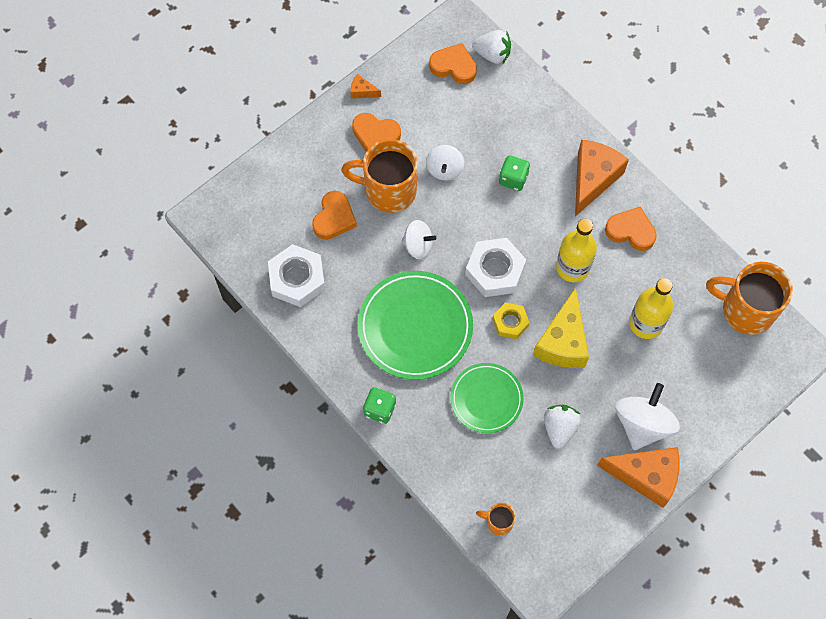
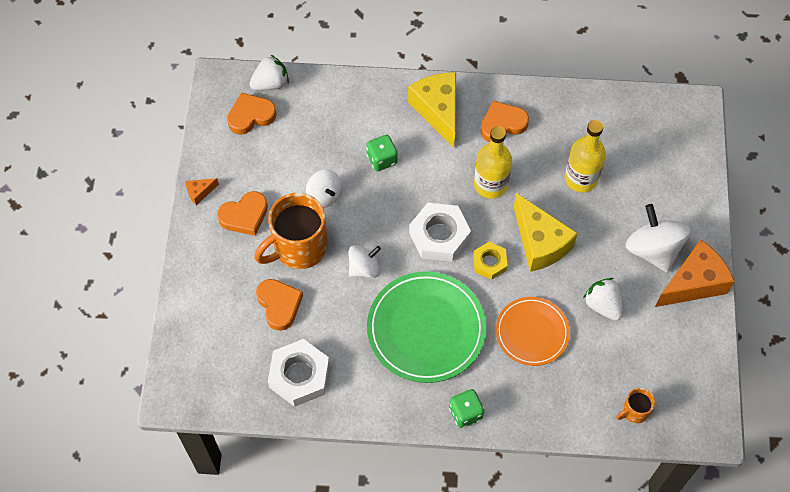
camera: 45 degrees left, 5 degrees down
green plate [450,363,524,433] -> orange plate [496,297,570,366]
orange cheese [575,140,629,217] -> yellow cheese [408,72,456,148]
orange mug [706,262,793,335] -> none

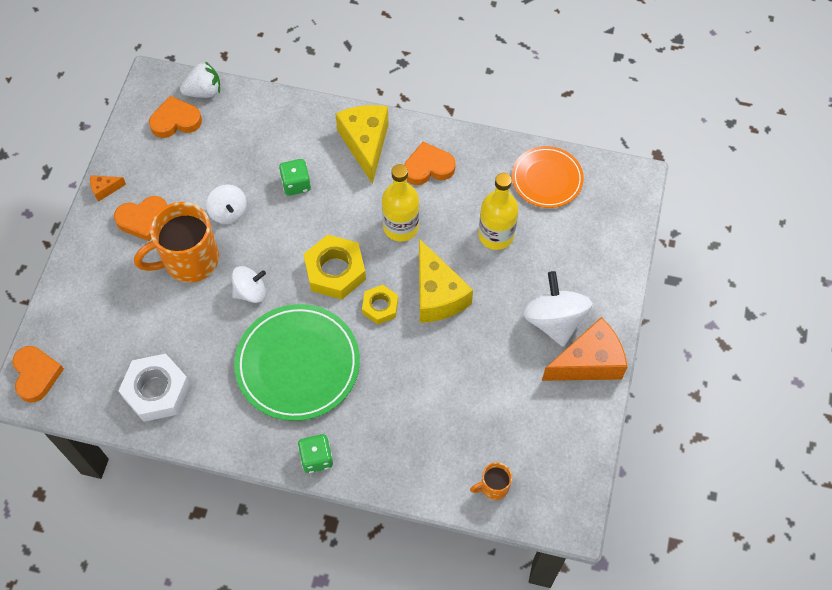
camera: 10 degrees right, 0 degrees up
orange heart [256,279,303,331] -> orange heart moved to [12,346,64,403]
white nut [409,203,471,262] -> yellow nut [303,235,366,299]
orange plate [496,297,570,366] -> orange plate moved to [512,146,584,208]
white strawberry [583,278,623,321] -> none

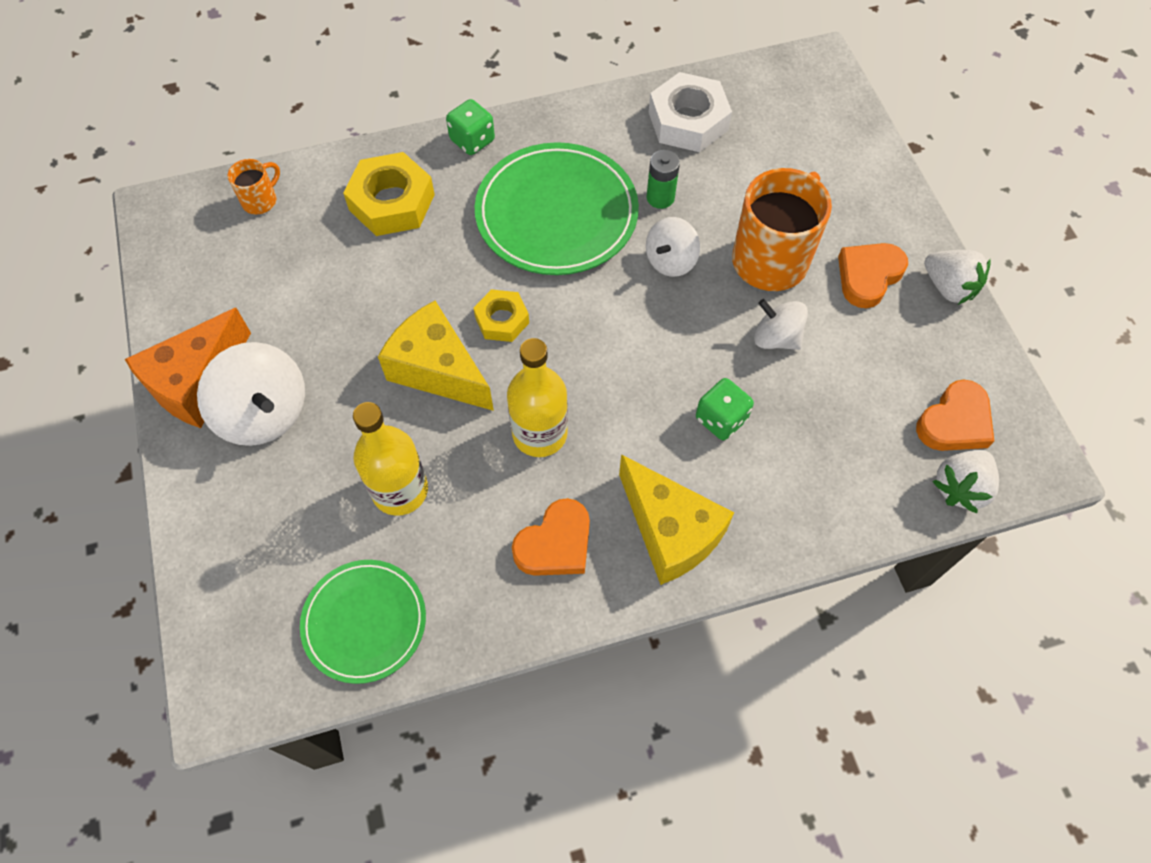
camera: 150 degrees right, 0 degrees up
orange heart [12,346,64,403] -> none
orange cheese [90,175,126,202] -> white strawberry [924,250,991,305]
yellow nut [303,235,366,299] -> yellow nut moved to [343,152,435,236]
orange plate [512,146,584,208] -> green plate [300,560,426,684]
none -> green battery [646,150,680,209]

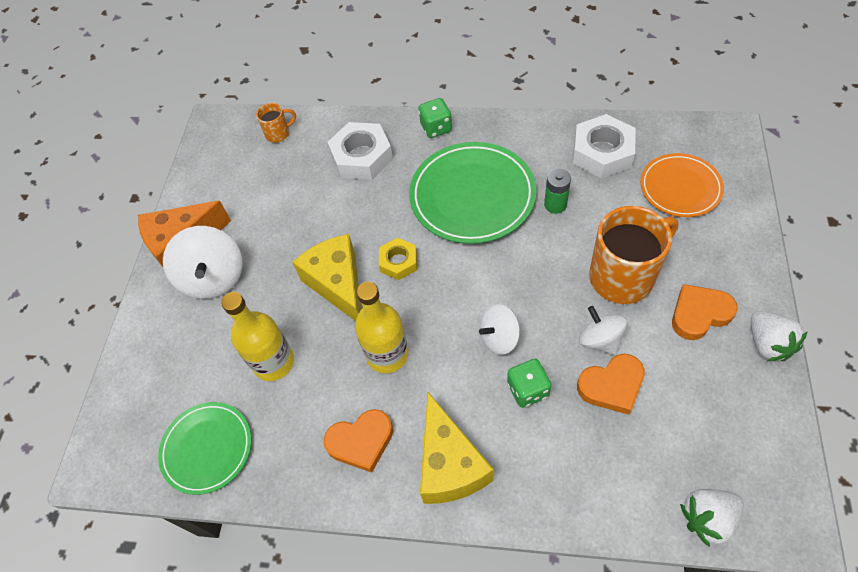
camera: 30 degrees right, 5 degrees down
yellow nut [343,152,435,236] -> white nut [328,122,393,180]
white spinning top [646,217,700,277] -> white spinning top moved to [479,304,520,355]
orange heart [916,380,994,451] -> orange heart moved to [577,354,645,415]
none -> orange plate [640,153,724,217]

